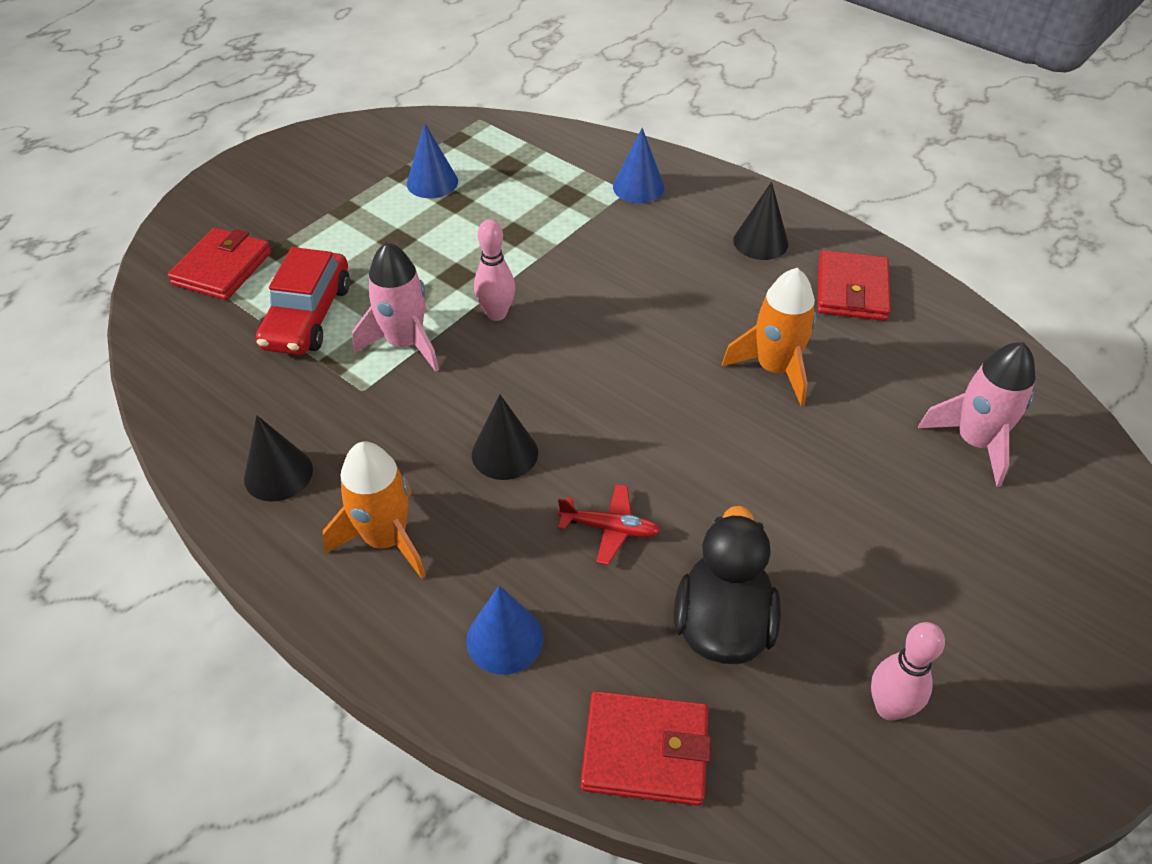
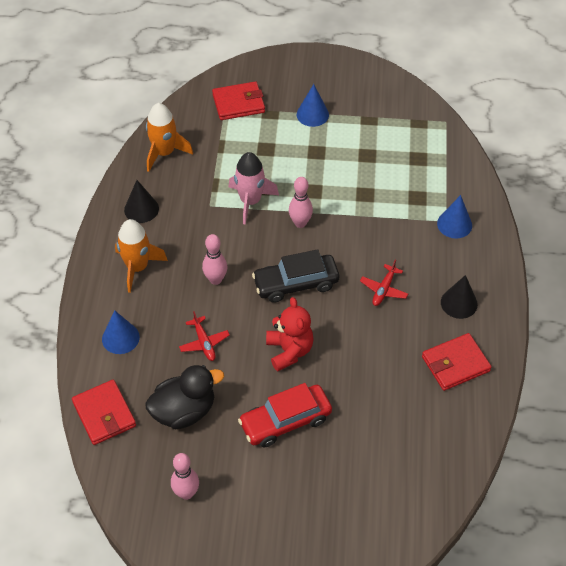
camera: 55 degrees right, 5 degrees up
red car [256,247,350,355] -> red car moved to [238,383,332,447]
blue cone [407,123,458,198] -> blue cone moved to [297,84,329,127]
black cone [472,394,538,480] -> pink bowling pin [202,234,227,285]
orange rocket [722,268,816,406] -> orange rocket moved to [146,103,193,172]
pink rocket [918,342,1035,487] -> none
none -> black car [252,249,339,303]
none -> red teddy bear [266,297,314,371]
none -> red plane [360,260,408,306]

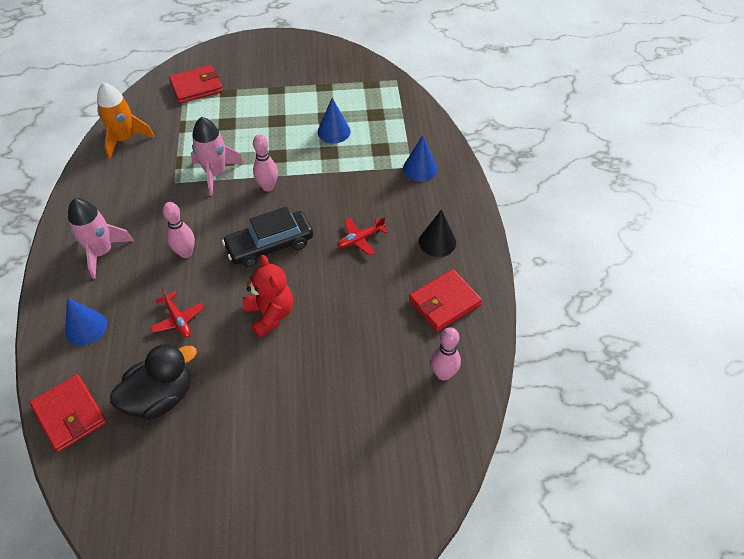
camera: 10 degrees left, 0 degrees up
orange rocket [115,219,168,293] -> pink rocket [68,198,134,279]
black cone [124,180,159,223] -> none
pink bowling pin [171,453,199,500] -> pink bowling pin moved to [431,327,461,381]
red car [238,383,332,447] -> none
blue cone [297,84,329,127] -> blue cone moved to [318,98,351,143]
red plane [360,260,408,306] -> red plane turned 45 degrees clockwise [337,217,388,255]

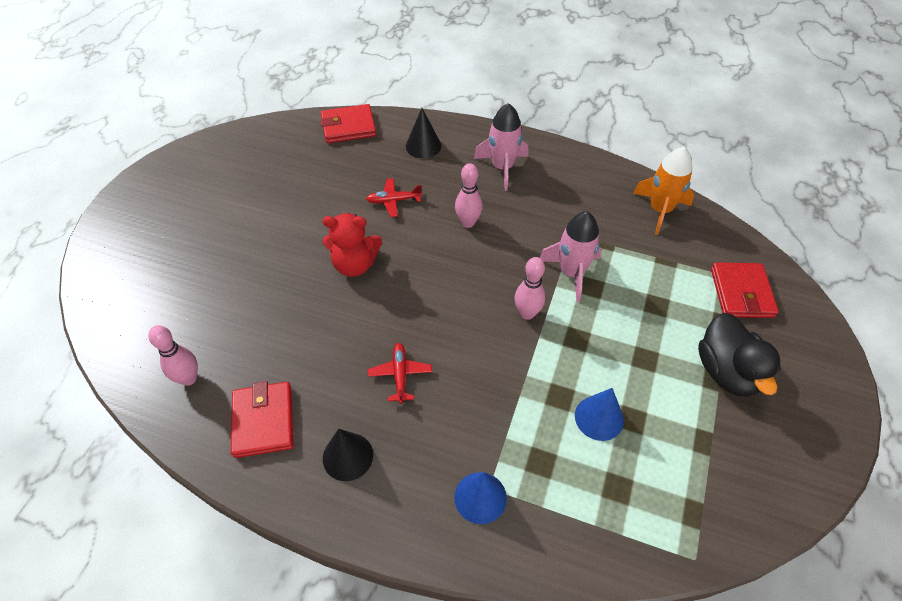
camera: 115 degrees right, 0 degrees up
blue cone [65,298,107,345] -> black cone [406,108,442,159]
black duck [110,343,197,420] -> black duck moved to [698,313,781,397]
black car [222,206,313,267] -> none

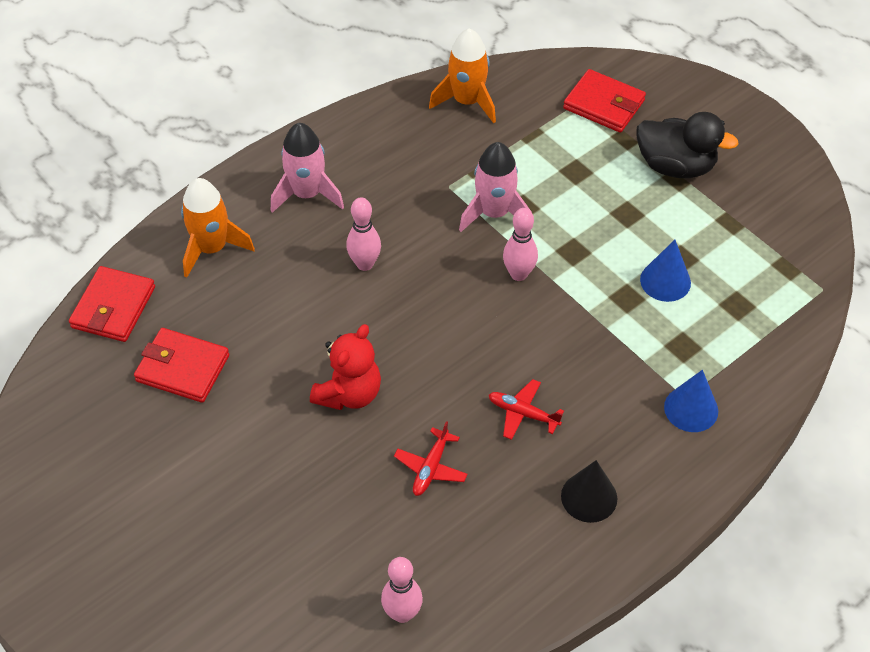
camera: 60 degrees left, 0 degrees up
red wallet [231,381,294,458] -> red wallet moved to [134,328,229,403]
red plane [366,178,422,217] -> red plane moved to [394,421,468,496]
black cone [406,108,442,159] -> orange rocket [181,178,255,277]

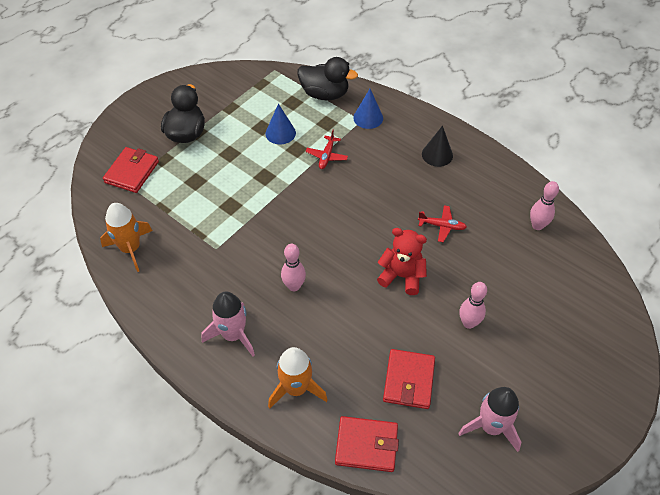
camera: 100 degrees left, 0 degrees up
pink rocket [459,142,533,232] -> pink rocket moved to [458,387,521,452]
red plane [489,379,564,440] -> red plane moved to [306,130,348,169]
pink bowling pin [503,208,538,281] -> pink bowling pin moved to [459,282,487,329]
none -> black duck [297,57,358,100]

